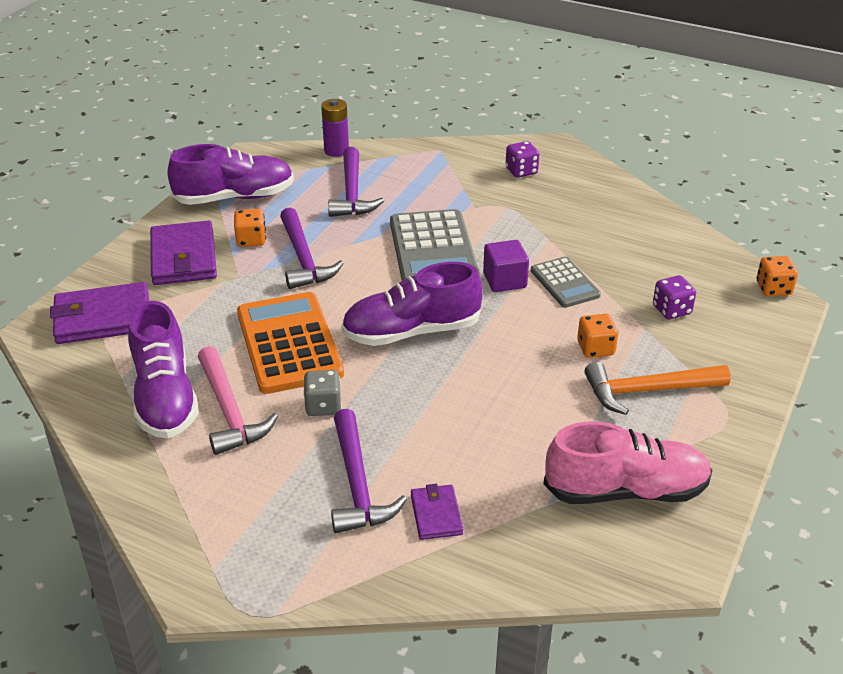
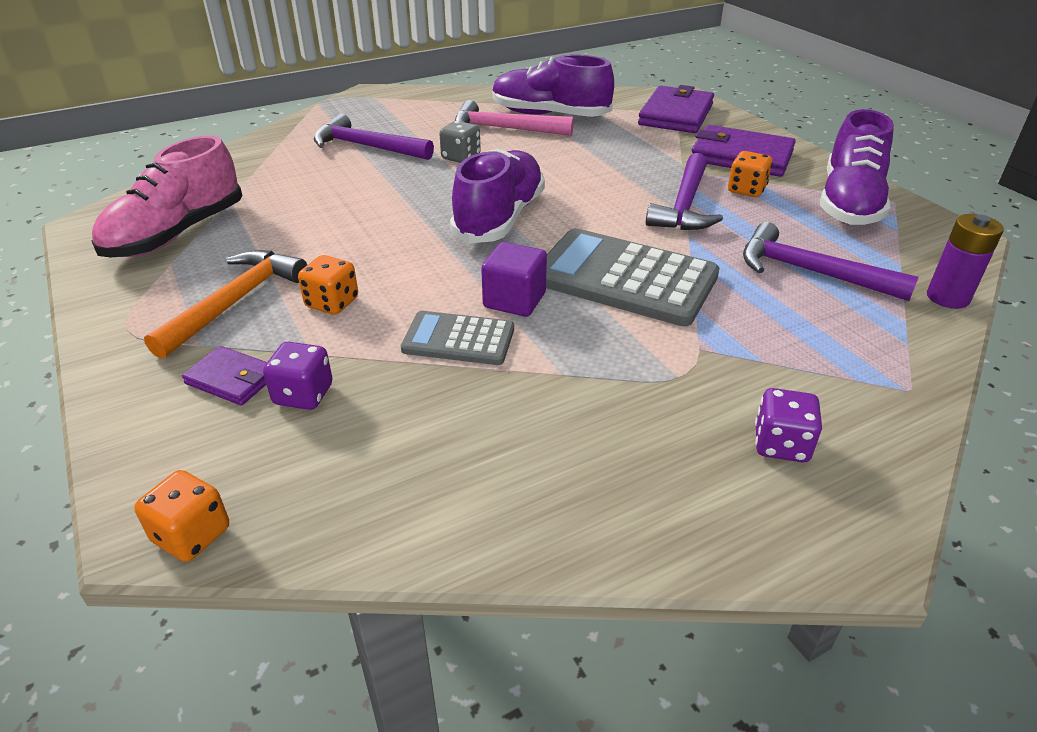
camera: 125 degrees right, 0 degrees up
orange calculator [237,292,344,394] -> none
purple hammer [280,208,344,289] -> purple hammer turned 90 degrees counterclockwise [646,153,723,230]
purple wallet [411,484,463,540] -> purple wallet moved to [182,346,267,405]

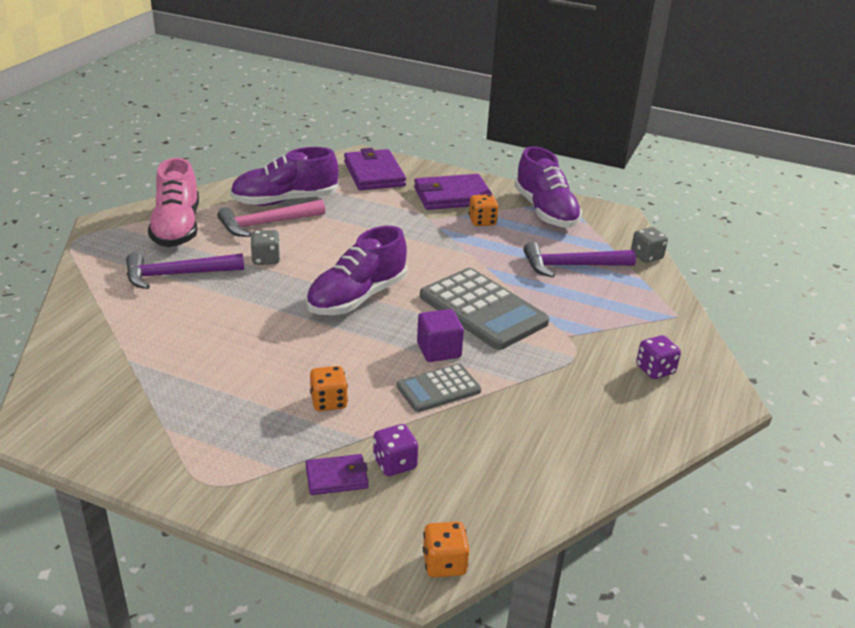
camera: 40 degrees left, 5 degrees down
pink shoe [92,135,242,257] -> pink shoe moved to [148,158,199,247]
orange hammer [144,250,307,359] -> none
purple shoe [450,149,545,243] -> purple shoe turned 120 degrees counterclockwise [306,226,408,315]
grey calculator [546,228,719,326] -> grey calculator turned 120 degrees counterclockwise [420,268,549,350]
purple hammer [646,153,723,230] -> none
purple battery [927,214,1004,309] -> grey dice [631,227,668,263]

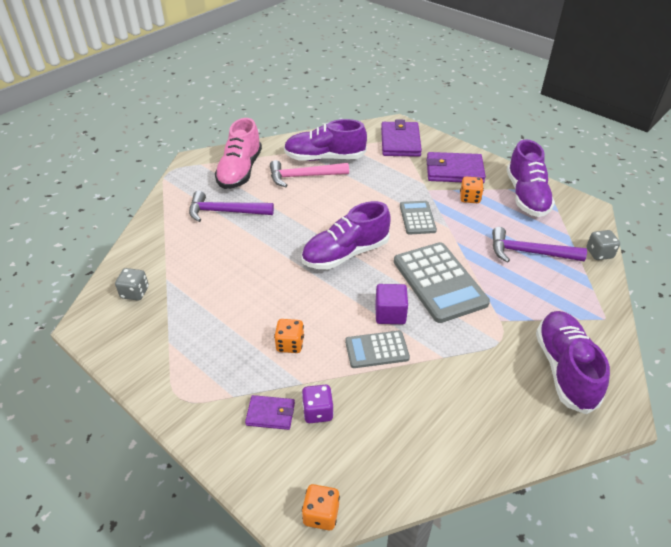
camera: 20 degrees right, 10 degrees up
grey dice [251,230,280,265] -> grey dice moved to [115,268,149,300]
purple dice [636,335,681,379] -> purple shoe [536,311,610,414]
none -> grey calculator [400,201,437,234]

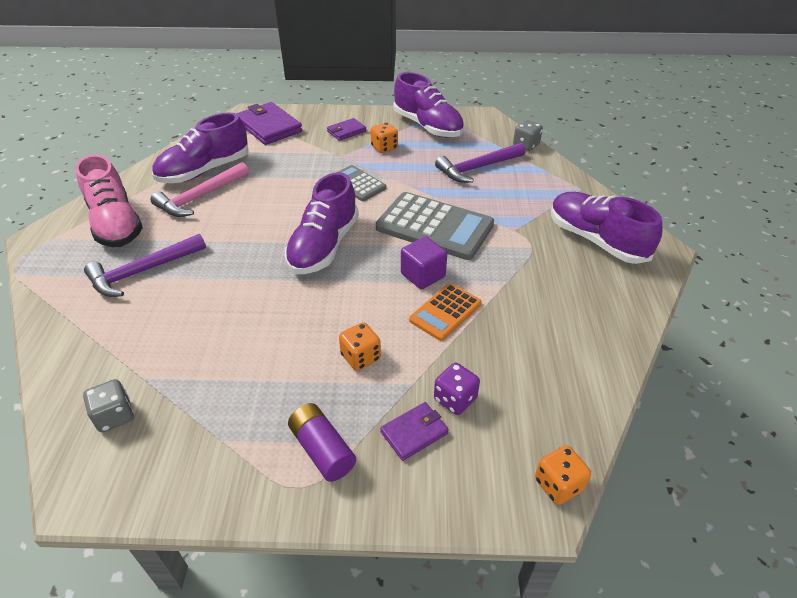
camera: 40 degrees left, 0 degrees up
grey calculator [345,331,410,368] -> orange calculator [409,283,482,341]
purple wallet [427,152,486,183] -> purple wallet [327,118,366,141], size x0.54
none -> purple battery [288,403,356,482]

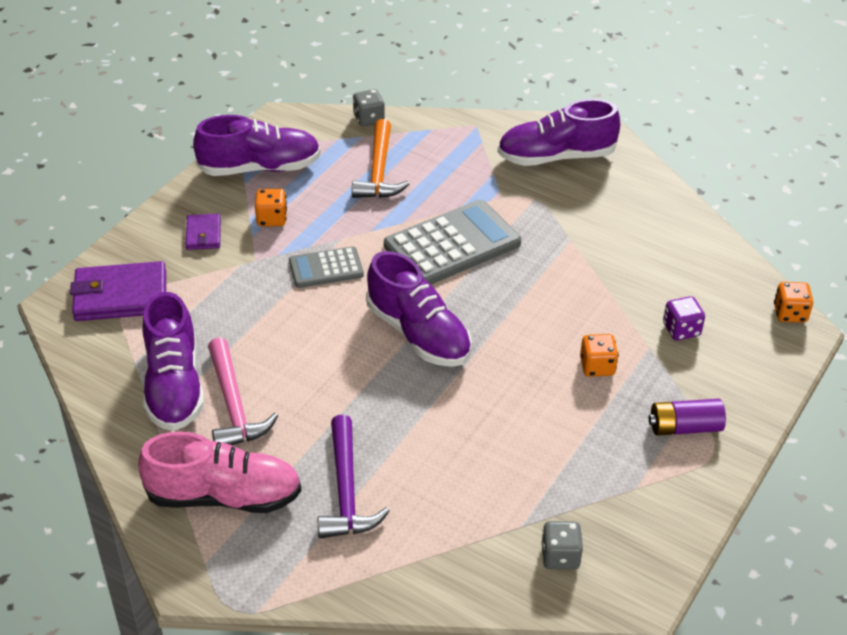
camera: 60 degrees left, 0 degrees up
purple wallet [380,402,449,461] -> none
purple cube [401,236,447,289] -> none
orange calculator [409,283,482,341] -> none
purple hammer [435,143,525,183] -> orange hammer [352,119,409,198]

